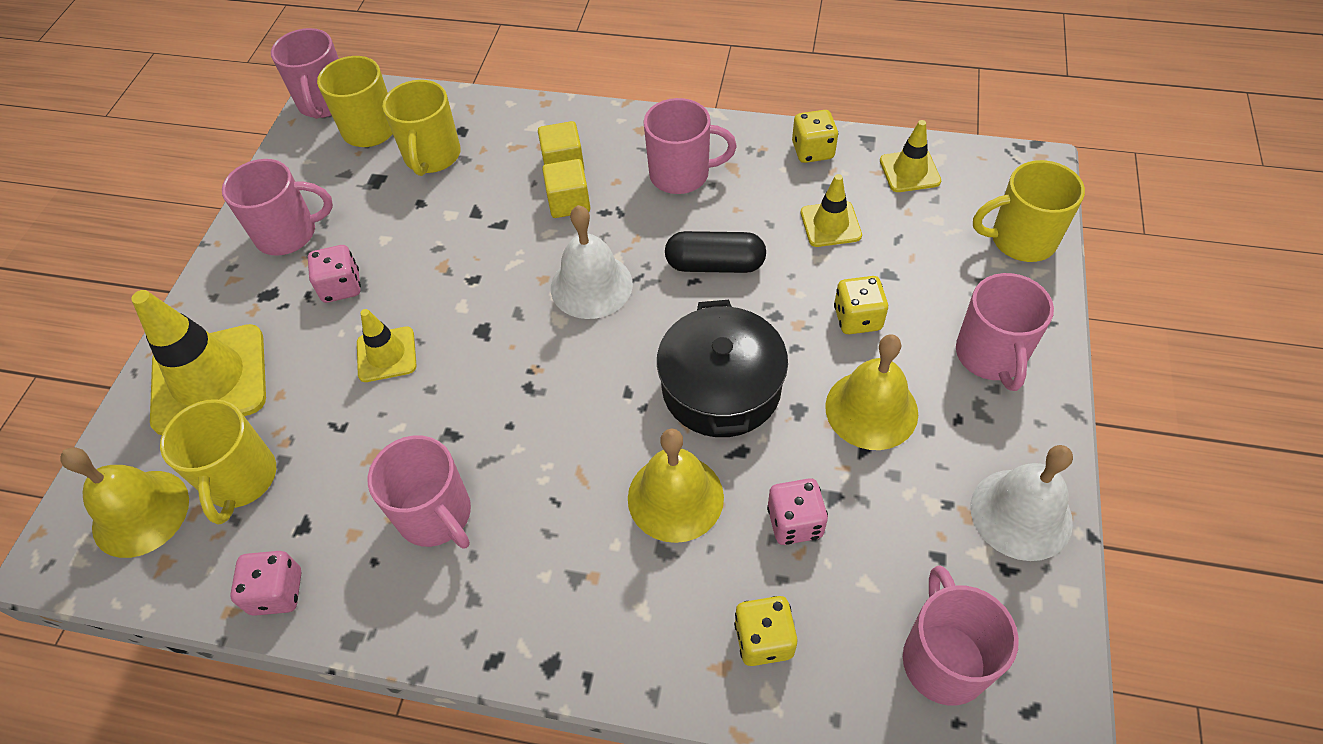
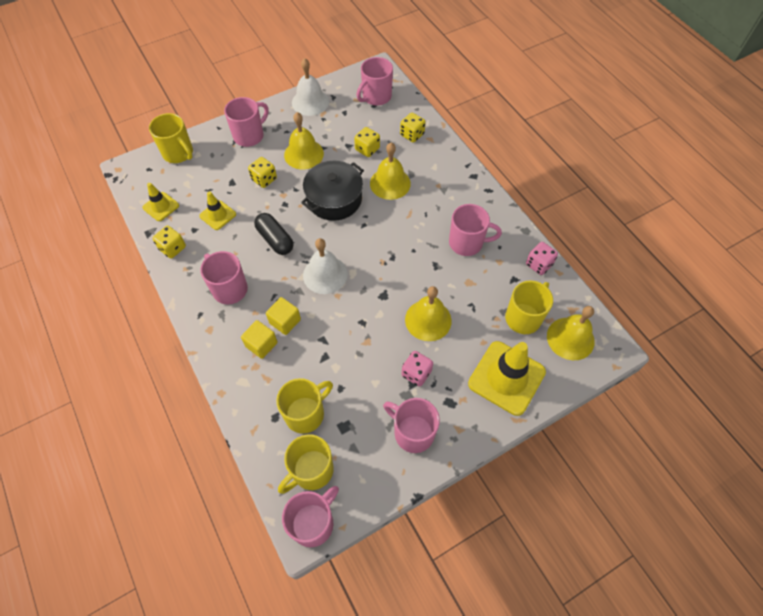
camera: 135 degrees left, 5 degrees up
yellow traffic cone [357,309,417,382] -> yellow bell [405,286,452,341]
pink mug [368,435,471,548] -> pink mug turned 90 degrees clockwise [449,204,502,256]
pink dice [767,478,828,545] -> yellow dice [354,127,380,157]

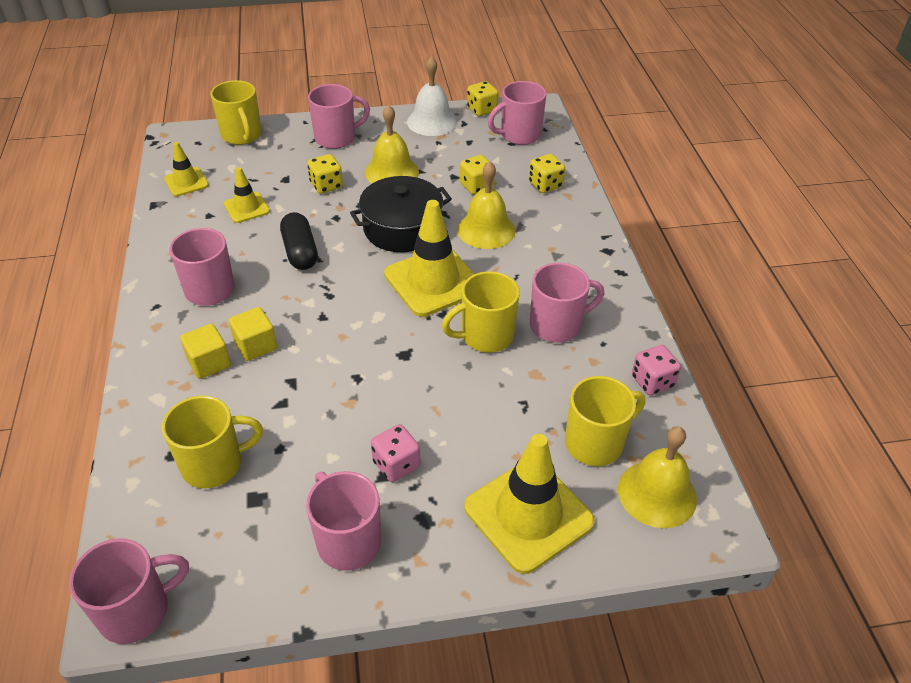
camera: 20 degrees right, 15 degrees down
yellow dice [152,226,186,258] -> yellow dice moved to [467,81,499,116]
yellow mug [278,434,334,494] -> yellow mug moved to [442,271,520,353]
white bell [303,238,348,294] -> none
yellow bell [405,286,452,341] -> none
pink mug [449,204,502,256] -> pink mug turned 45 degrees counterclockwise [530,263,604,343]
none -> yellow traffic cone [384,200,475,317]

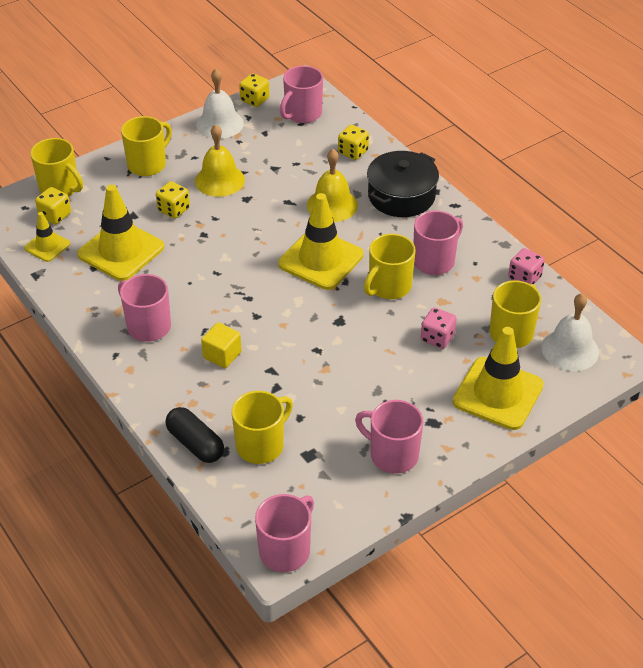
camera: 25 degrees left, 0 degrees up
yellow cube [180,323,231,379] -> none
yellow traffic cone [224,167,270,223] -> yellow traffic cone [77,185,164,281], size x1.89
black capsule [280,212,318,270] -> black capsule moved to [166,407,224,463]
pink mug [308,84,370,149] -> yellow mug [121,116,172,176]
black pot [350,176,452,252] -> black pot moved to [367,151,439,217]
pink dice [371,424,421,482] -> pink dice moved to [421,308,456,349]
yellow dice [460,155,495,194] -> yellow dice moved to [35,187,71,224]
yellow bell [618,426,697,528] -> white bell [541,293,599,371]

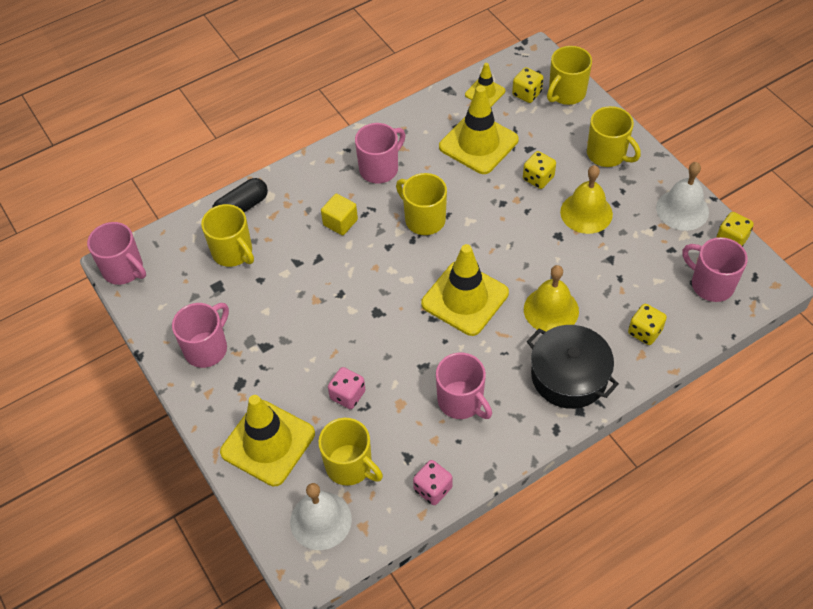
camera: 95 degrees right, 10 degrees up
yellow mug [364,234,416,299] -> yellow mug moved to [396,173,447,235]

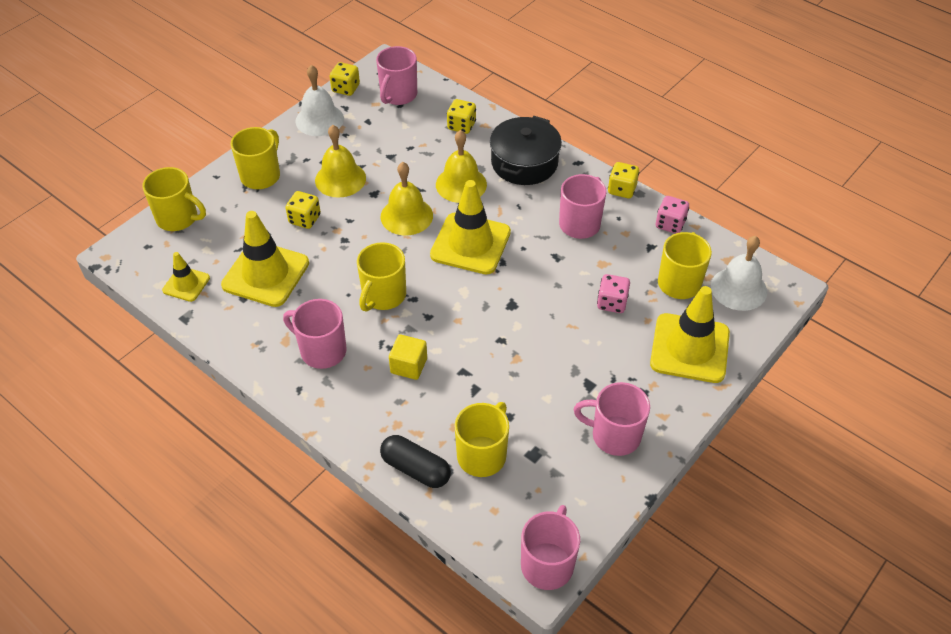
camera: 110 degrees left, 5 degrees down
yellow dice [512,67,544,103] -> yellow dice moved to [608,162,639,198]
none -> yellow bell [381,162,433,235]

